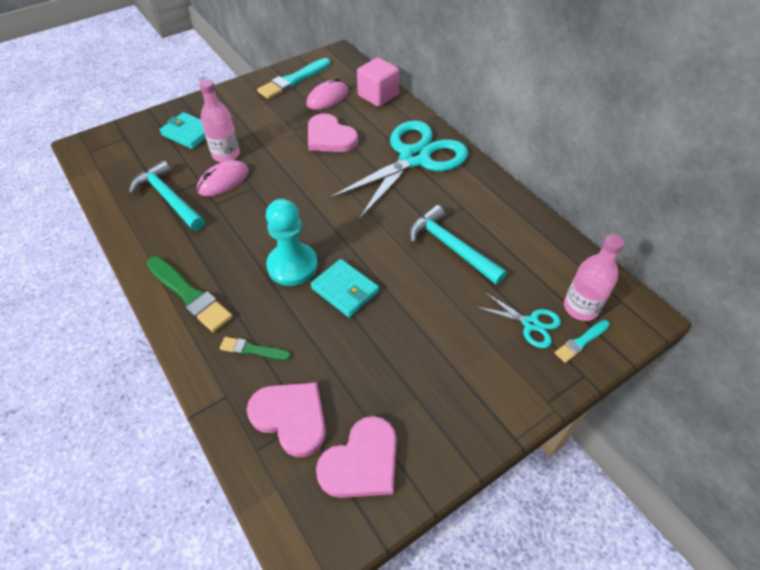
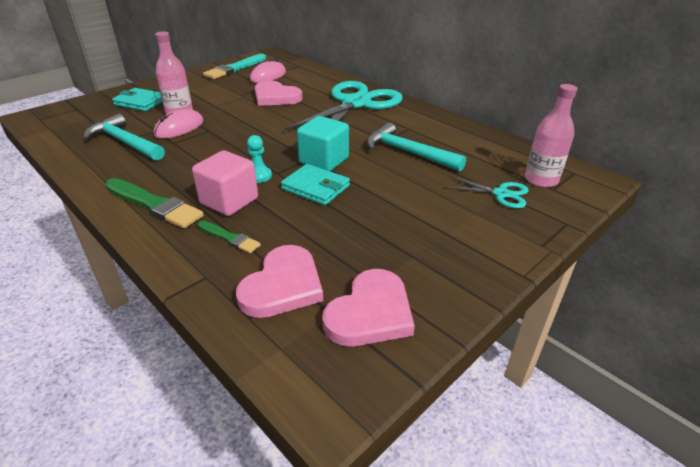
camera: 10 degrees left, 15 degrees down
green brush [220,337,291,360] -> green brush turned 150 degrees counterclockwise [198,221,261,253]
pink heart [247,382,326,457] -> pink heart turned 90 degrees clockwise [236,245,323,318]
turquoise pawn [266,199,318,286] -> turquoise pawn [247,135,272,183], size x0.51
pink cube [357,58,399,107] -> pink cube moved to [192,150,258,216]
turquoise brush [555,320,610,363] -> none
none -> turquoise cube [297,116,349,171]

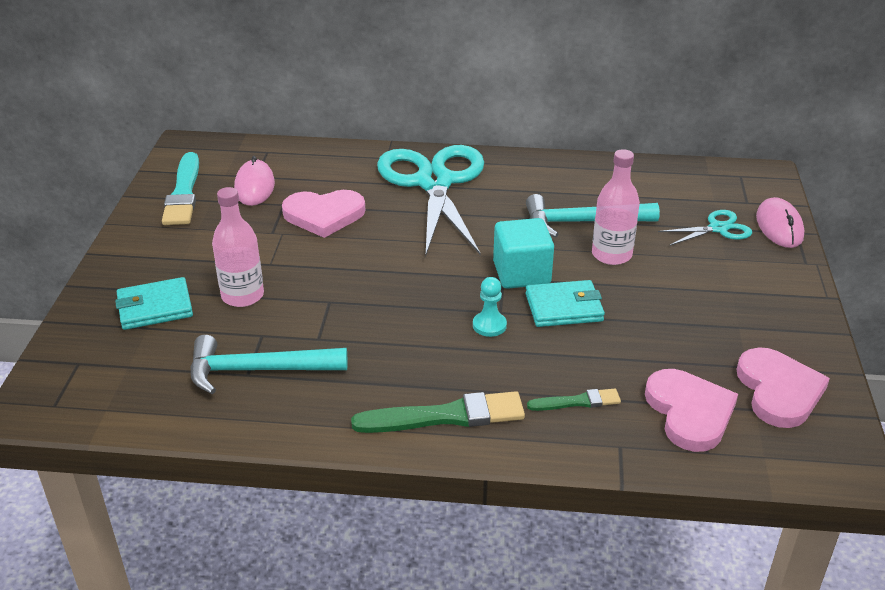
camera: 40 degrees left, 0 degrees up
pink mouse [154,109,203,139] -> pink mouse moved to [756,197,805,248]
pink cube [192,150,258,216] -> none
pink bottle [525,84,577,187] -> pink bottle moved to [592,149,640,265]

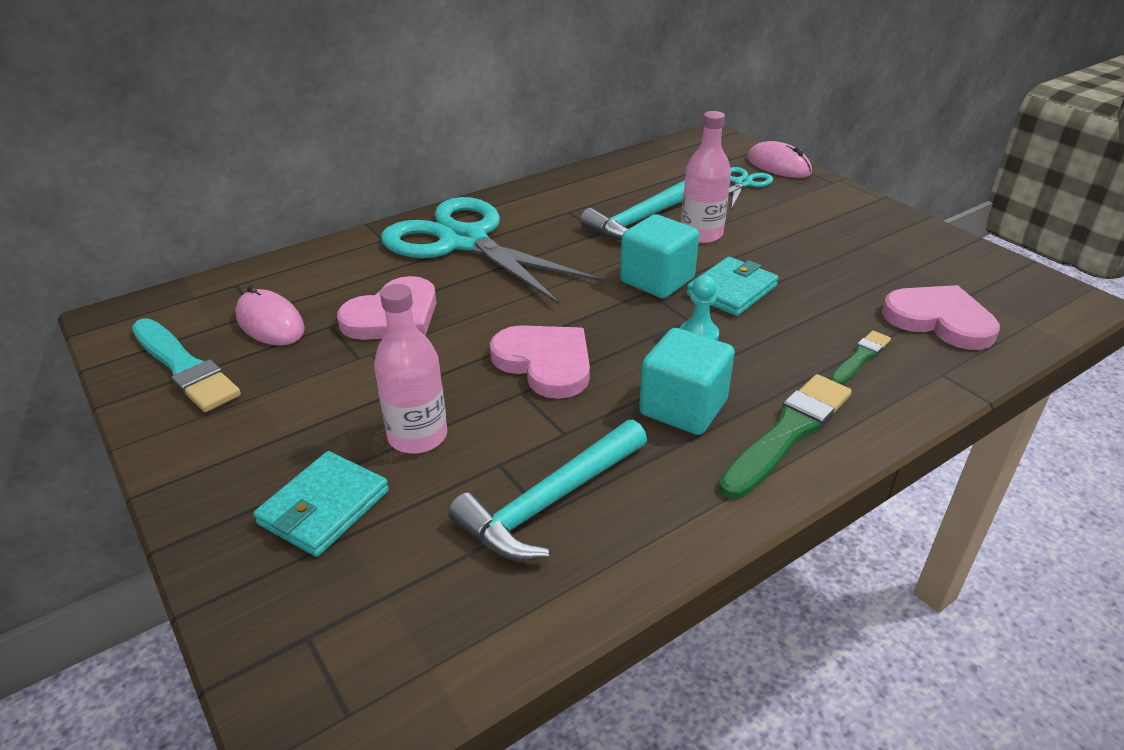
camera: 40 degrees left, 0 degrees up
pink heart [737,347,830,428] -> pink heart moved to [490,325,590,399]
none -> turquoise cube [639,328,735,435]

